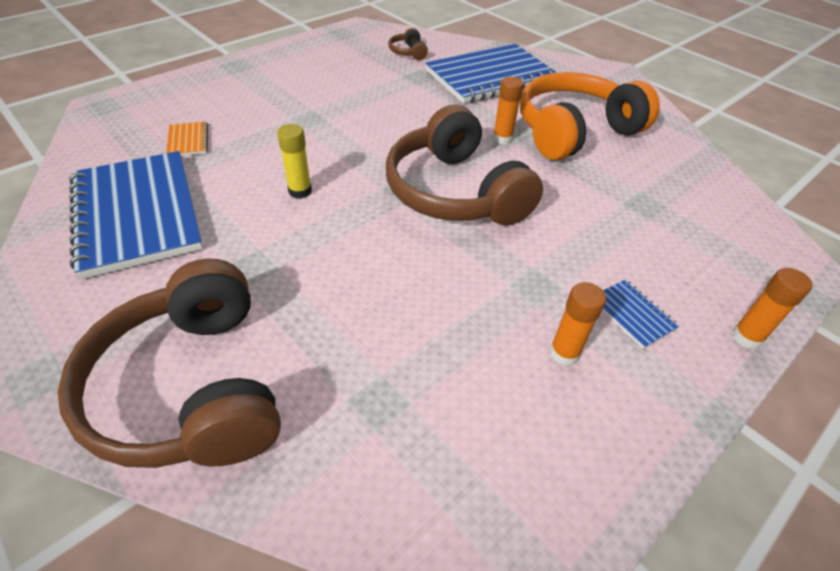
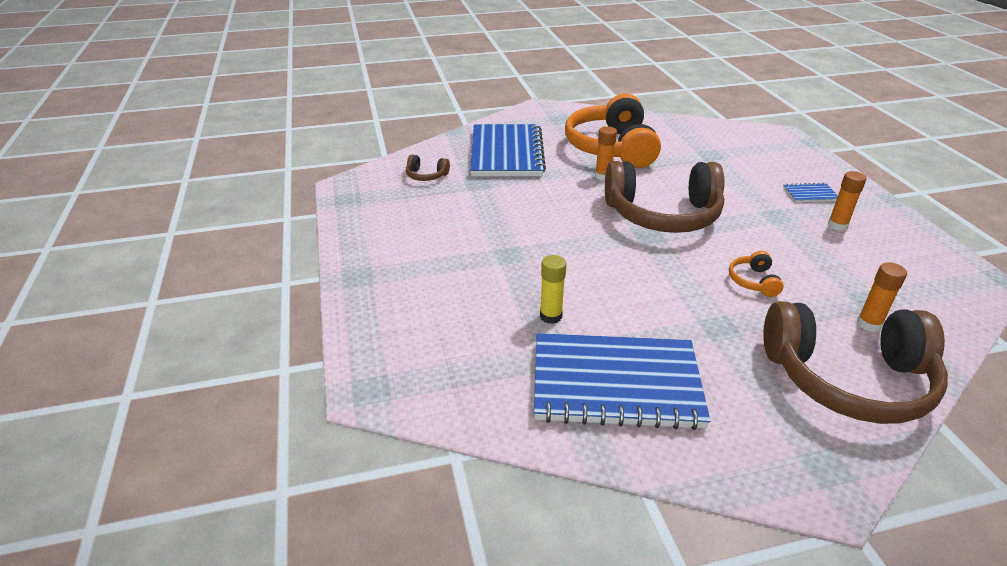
camera: 60 degrees left, 10 degrees down
orange notebook [166,121,208,156] -> none
yellow glue stick [277,124,312,199] -> yellow glue stick moved to [540,255,567,324]
orange glue stick [732,268,812,349] -> orange glue stick moved to [857,262,907,332]
none -> orange headphones [729,251,784,297]

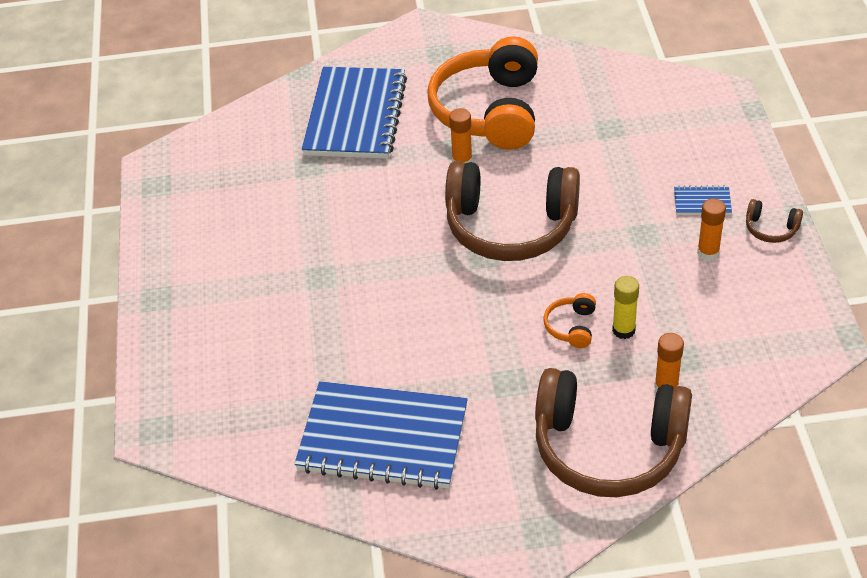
camera: 10 degrees right, 10 degrees up
brown headphones [406,155,450,181] -> brown headphones moved to [746,199,803,243]
yellow glue stick [540,255,567,324] -> yellow glue stick moved to [612,276,639,339]

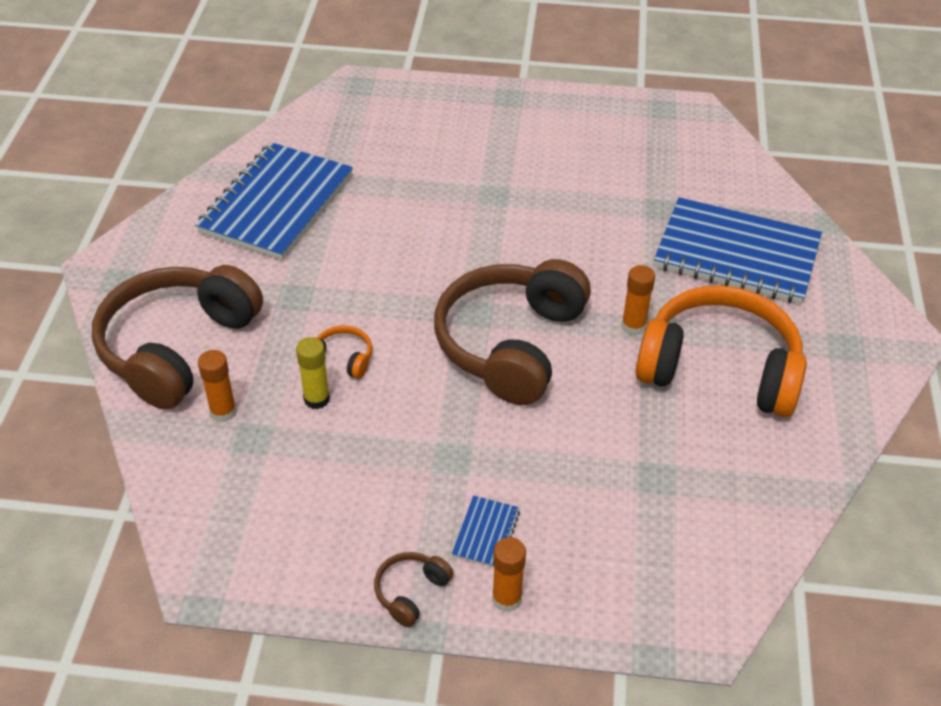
camera: 100 degrees right, 0 degrees up
orange glue stick [697,199,726,261] -> orange glue stick moved to [492,537,526,612]

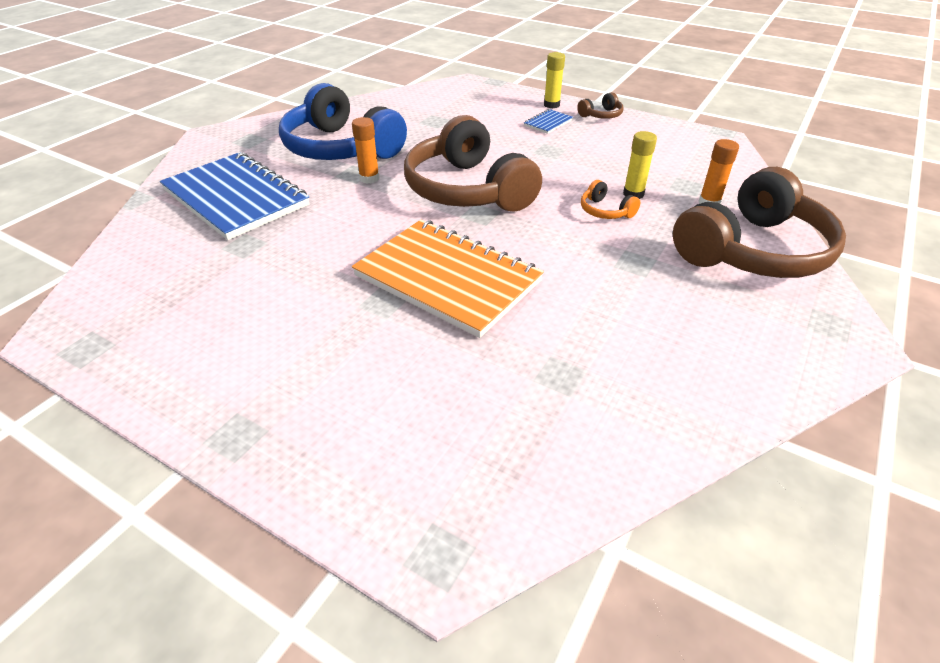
camera: 155 degrees left, 5 degrees down
blue notebook [195,142,353,260] -> none
brown headphones [434,259,591,405] -> brown headphones turned 105 degrees clockwise [404,115,542,212]
orange glue stick [492,537,526,612] -> yellow glue stick [544,52,565,108]
orange headphones [636,285,807,417] -> blue headphones [279,83,407,160]
none -> orange notebook [352,220,544,338]

